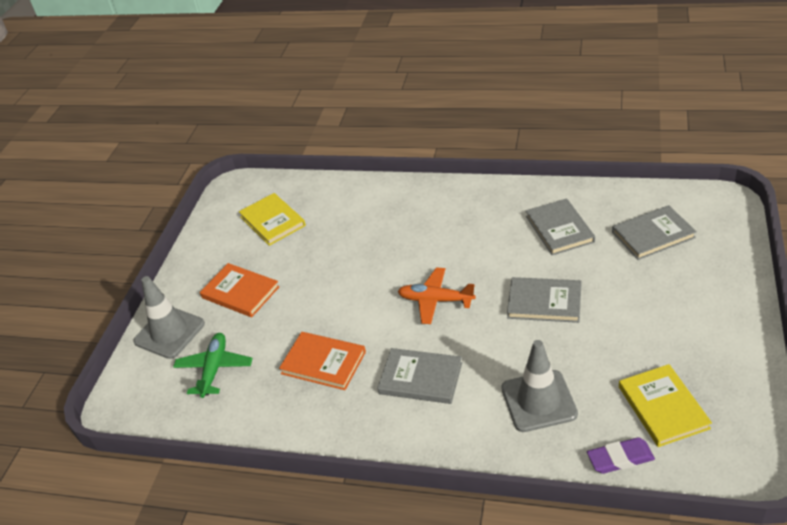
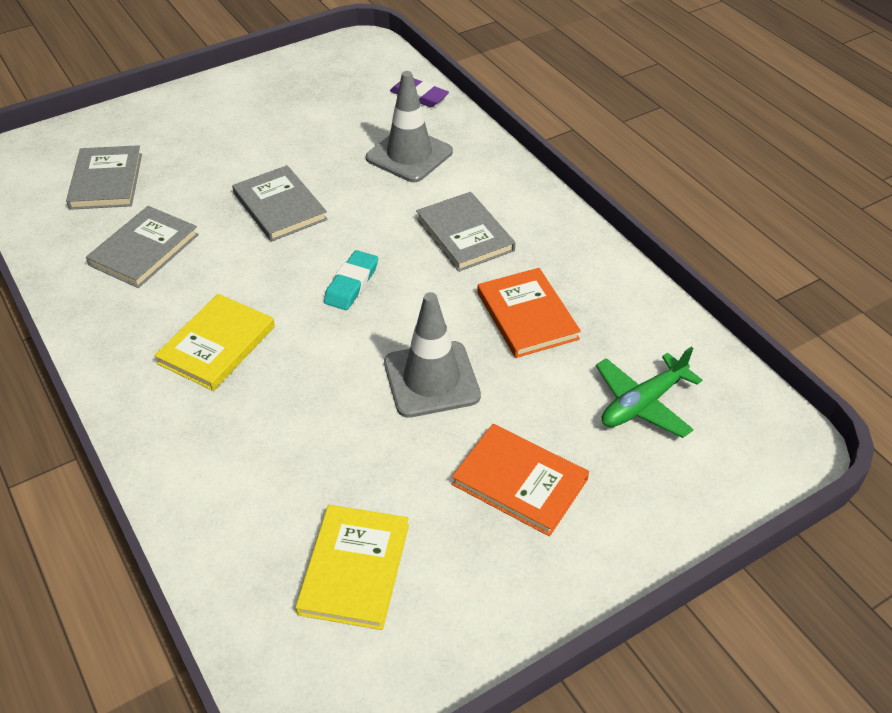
camera: 140 degrees left, 5 degrees up
grey traffic cone [133,276,205,359] -> grey traffic cone moved to [384,292,481,418]
orange book [200,263,280,317] -> orange book turned 45 degrees counterclockwise [452,424,589,537]
orange plane [398,267,476,324] -> turquoise eraser [324,250,378,310]
grey book [612,205,697,260] -> grey book turned 60 degrees clockwise [66,145,142,210]
yellow book [619,364,712,447] -> yellow book moved to [154,294,275,391]

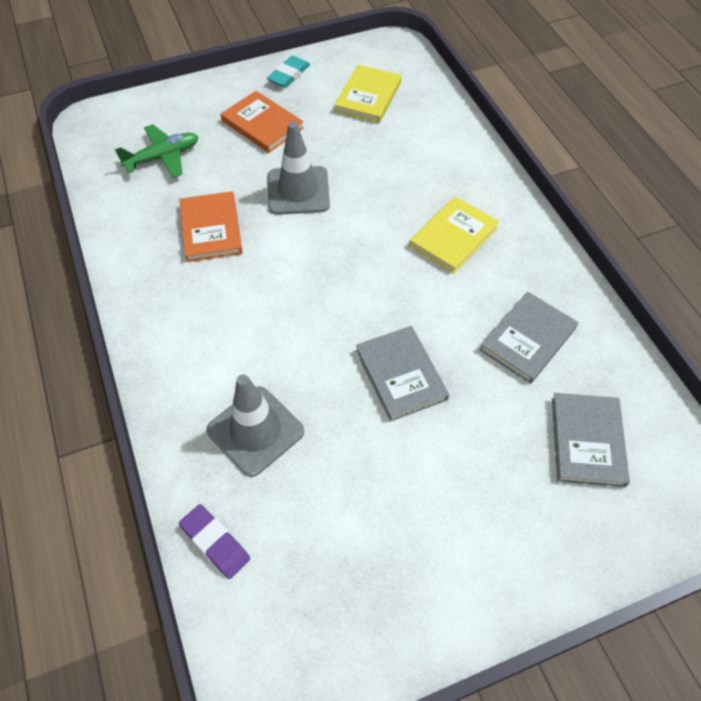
camera: 170 degrees left, 10 degrees up
turquoise eraser [324,250,378,310] -> turquoise eraser moved to [267,55,310,88]
grey book [416,192,515,272] -> none

